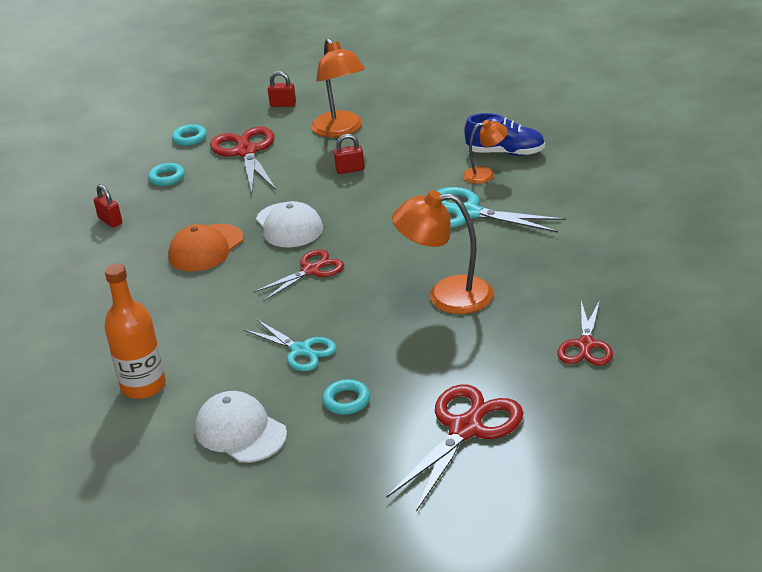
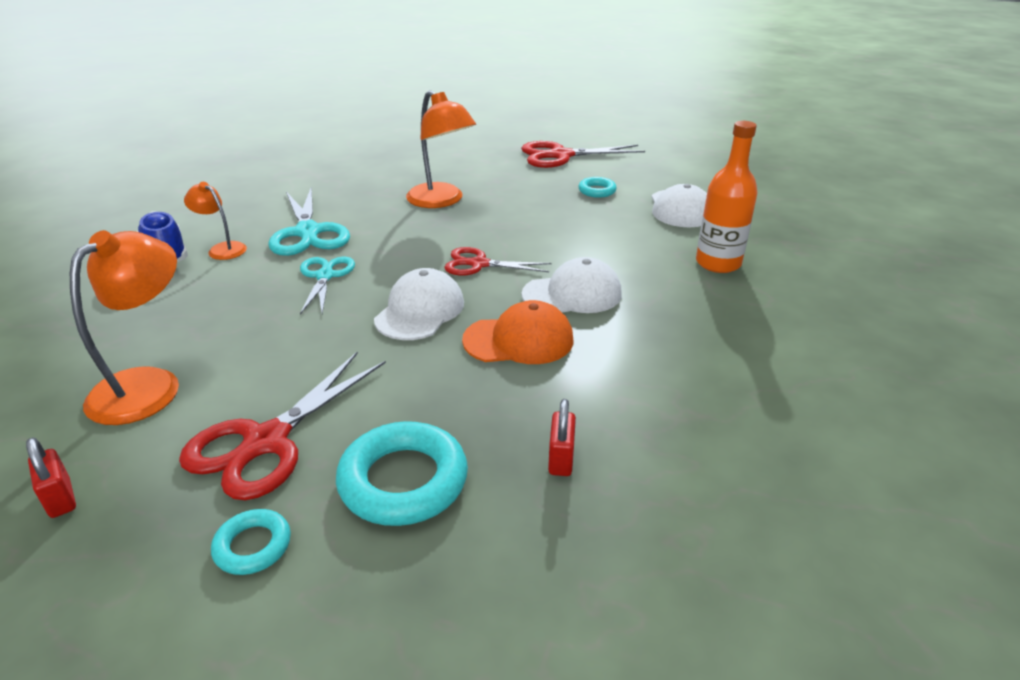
camera: 135 degrees left, 0 degrees up
turquoise ring [148,163,185,186] -> turquoise ring [336,421,468,526], size x1.88
turquoise scissors [244,319,337,371] -> turquoise scissors moved to [300,257,355,314]
red padlock [334,134,364,174] -> none
red scissors [557,300,613,366] -> none
none -> white cap [522,257,622,313]

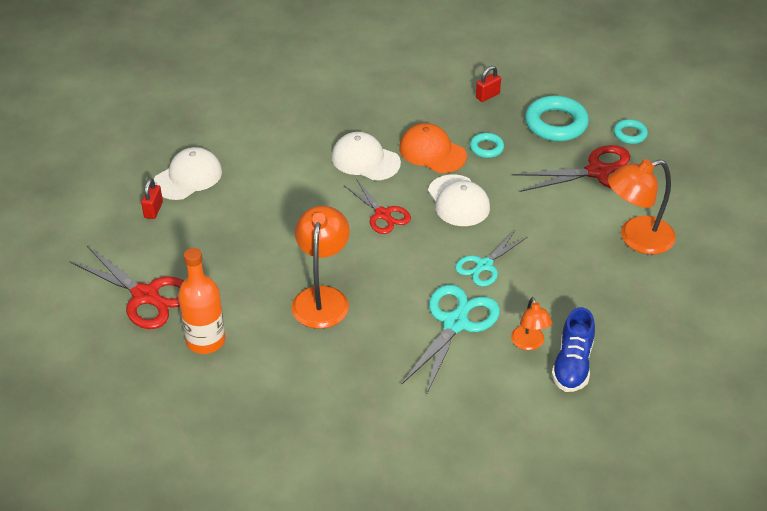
camera: 135 degrees left, 10 degrees up
red padlock [26,437,76,518] -> red padlock moved to [141,178,163,219]
white cap [374,268,464,340] -> white cap turned 90 degrees counterclockwise [428,174,490,226]
turquoise ring [578,177,617,198] -> turquoise ring moved to [470,133,504,158]
orange bottle [696,121,758,273] -> orange bottle moved to [178,248,226,354]

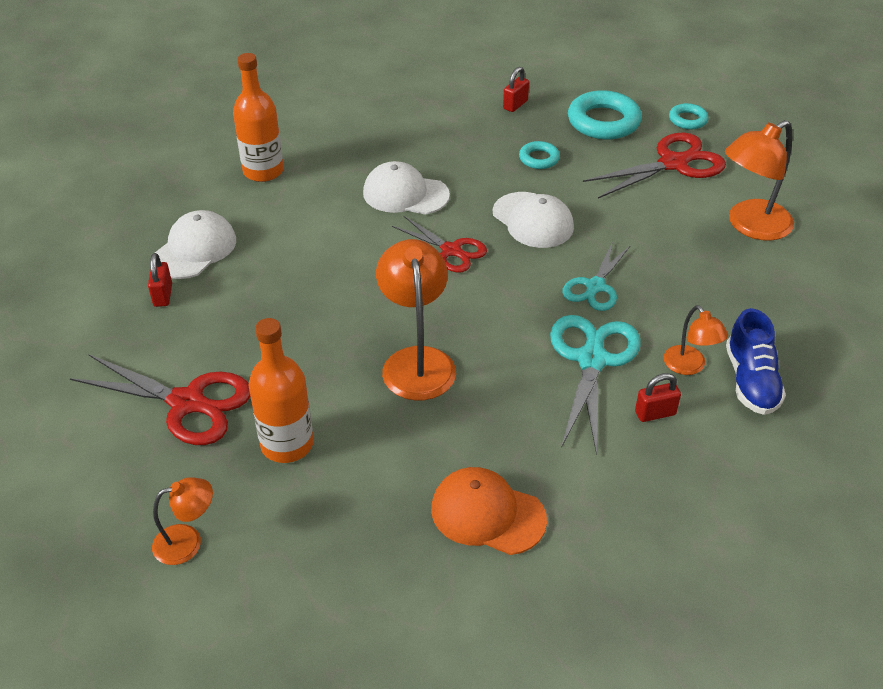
camera: 15 degrees left, 0 degrees up
orange cap [399,123,467,173] -> orange cap moved to [431,467,547,555]
none -> orange lamp [152,477,213,565]
none -> orange bottle [233,53,284,182]
none -> red padlock [635,373,681,422]

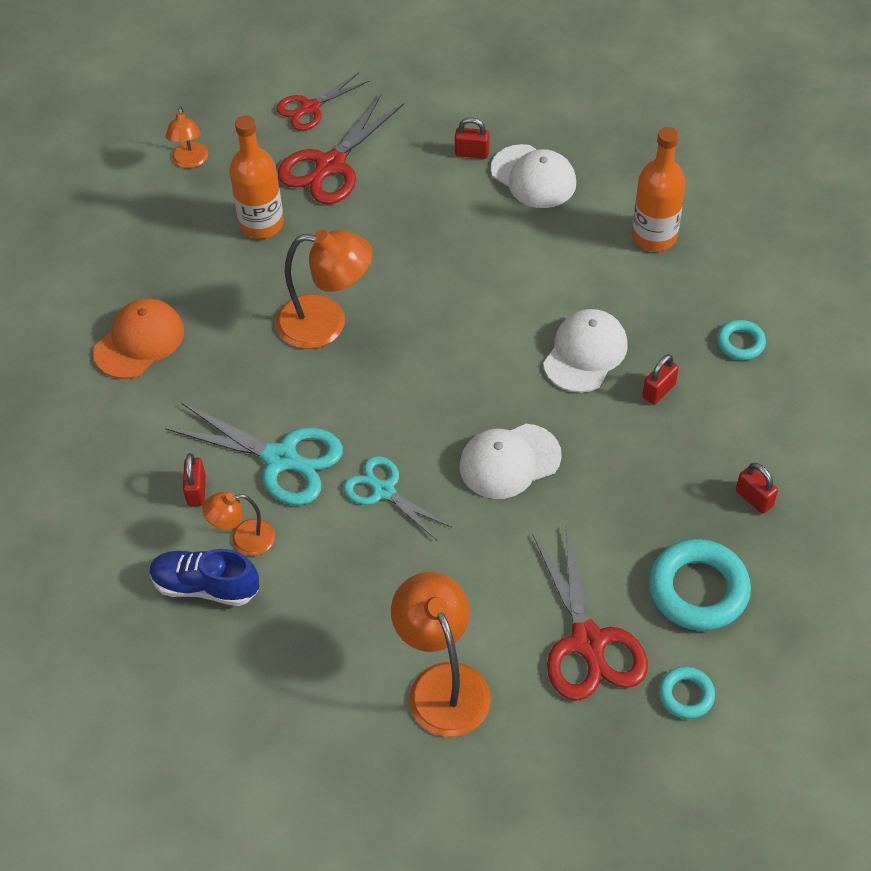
camera: 105 degrees right, 10 degrees up
red scissors [392,216,487,272] -> red scissors moved to [276,72,369,131]
turquoise ring [519,141,560,169] -> turquoise ring moved to [717,320,766,360]
none -> red padlock [642,354,679,405]

